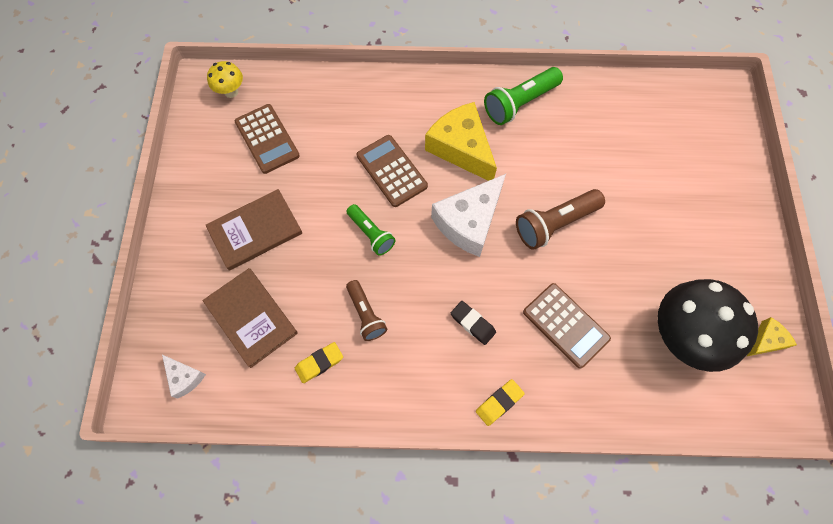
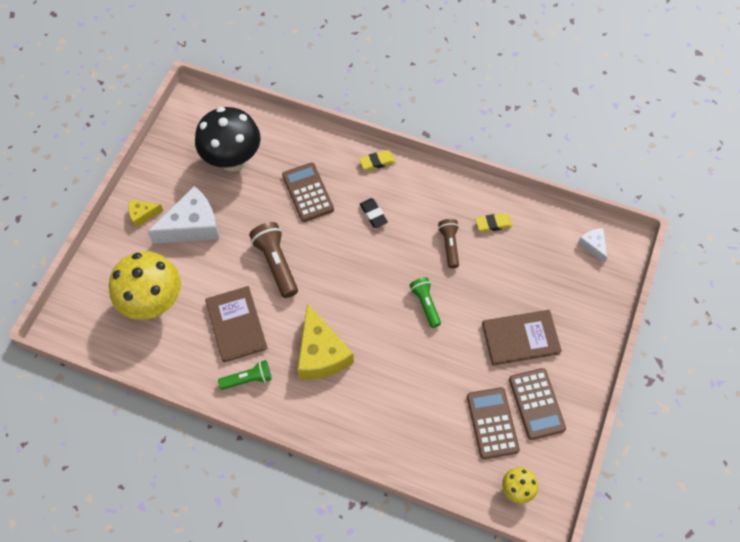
camera: 160 degrees left, 5 degrees down
brown book [202,268,298,368] -> brown book moved to [205,286,268,362]
brown calculator [357,135,428,207] -> brown calculator moved to [509,368,566,440]
white cheese [431,174,506,257] -> white cheese moved to [147,186,219,244]
green flashlight [484,67,563,125] -> green flashlight [218,360,272,390], size x0.65
brown flashlight [516,189,605,250] -> brown flashlight turned 105 degrees counterclockwise [249,222,298,298]
yellow cheese [747,317,797,356] -> yellow cheese moved to [128,200,163,227]
none -> yellow mushroom [109,251,181,320]

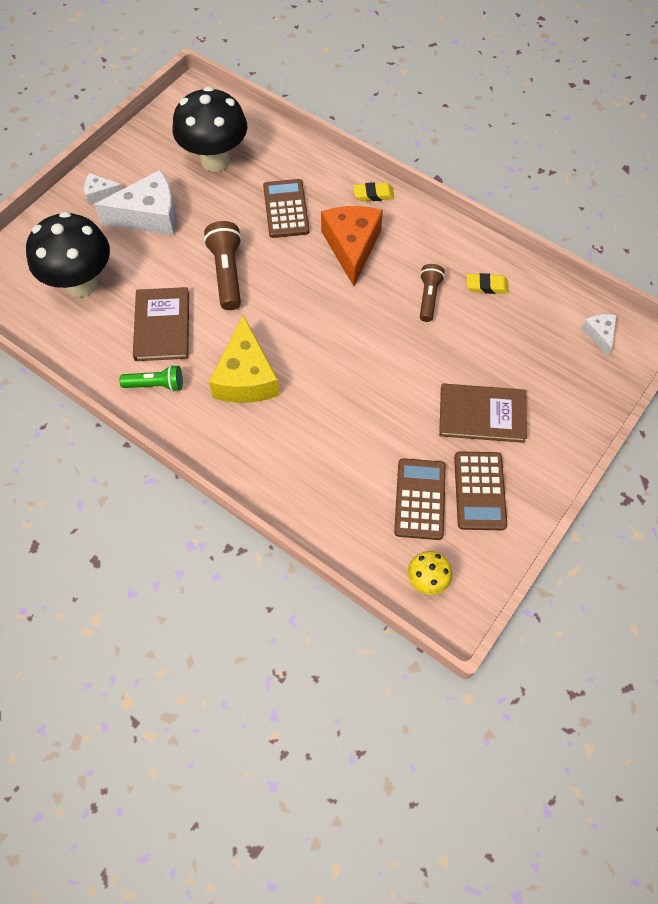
camera: 15 degrees right, 0 degrees up
yellow mushroom [109,251,181,320] -> black mushroom [26,212,110,297]
yellow cheese [128,200,163,227] -> white cheese [84,173,122,205]
black eraser [360,198,388,228] -> orange cheese [321,206,383,286]
green flashlight [410,277,441,328] -> none

